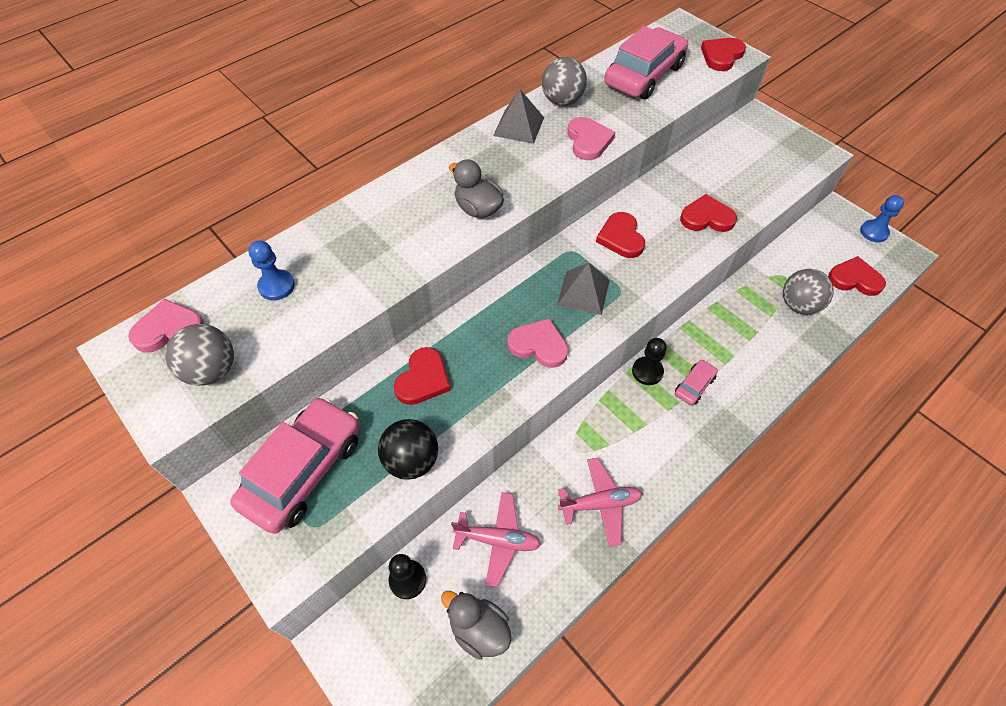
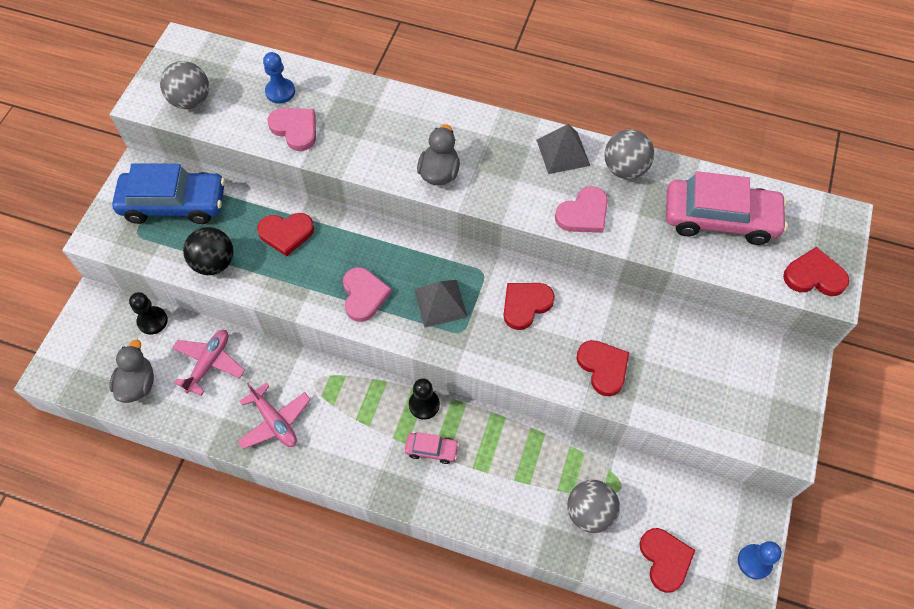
camera: 60 degrees right, 5 degrees up
pink heart [128,299,204,353] -> pink heart moved to [267,108,316,151]
pink car [230,397,360,534] -> blue car [112,163,225,224]
pink plane [451,492,541,587] -> pink plane turned 135 degrees counterclockwise [172,330,245,396]

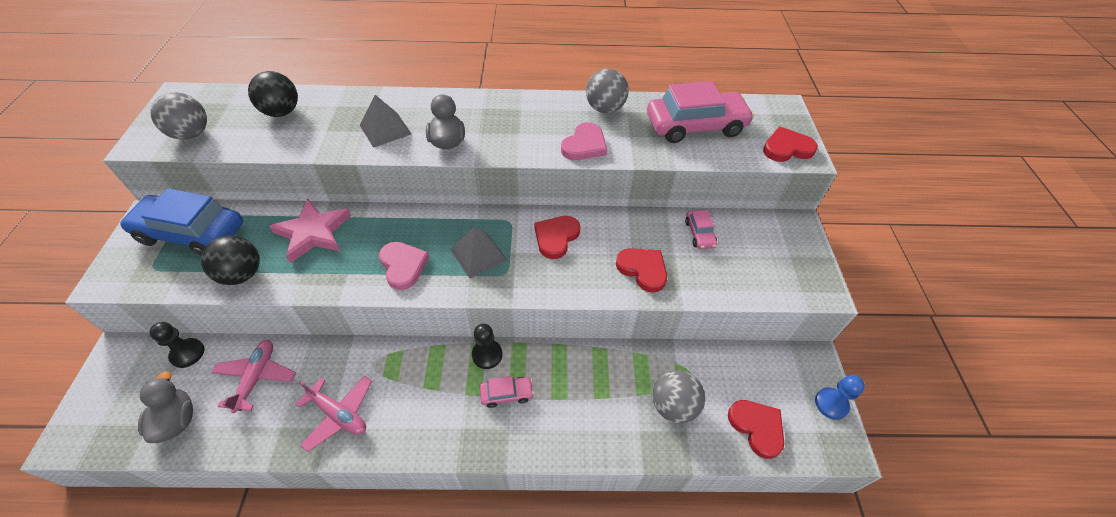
camera: 20 degrees left, 10 degrees down
blue car [112,163,225,224] -> blue car turned 150 degrees counterclockwise [120,189,243,256]
red heart [257,213,314,256] -> pink star [269,199,351,263]
blue pawn [263,52,295,104] -> black ball [248,71,298,117]
pink heart [267,108,316,151] -> none
grey pyramid [536,124,590,174] -> grey pyramid moved to [360,95,412,148]
none -> pink car [685,210,717,249]

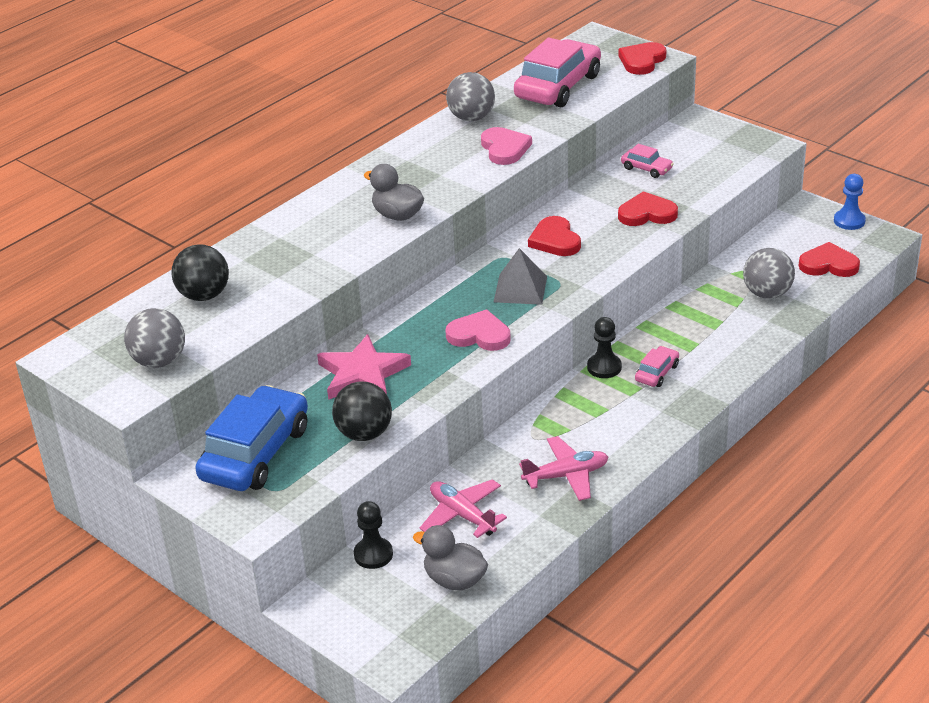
camera: 45 degrees left, 15 degrees down
blue car [120,189,243,256] -> blue car turned 150 degrees clockwise [195,385,308,491]
grey pyramid [360,95,412,148] -> none

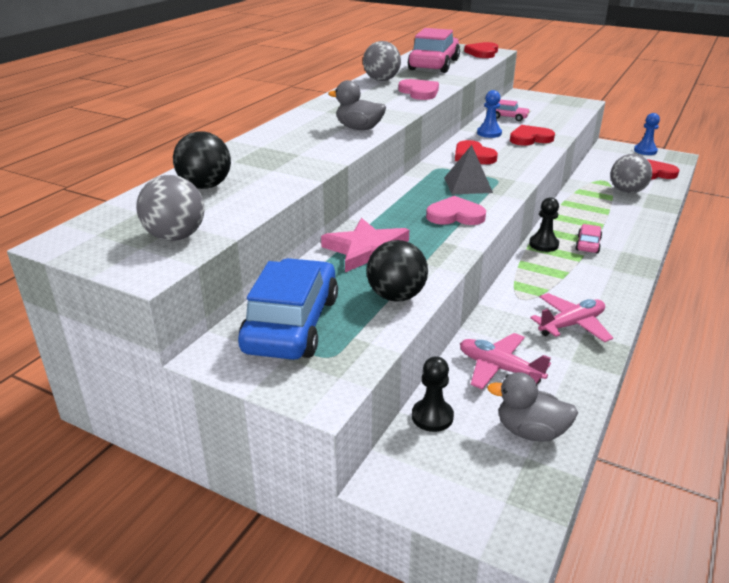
camera: 15 degrees left, 5 degrees down
none -> blue pawn [477,90,502,138]

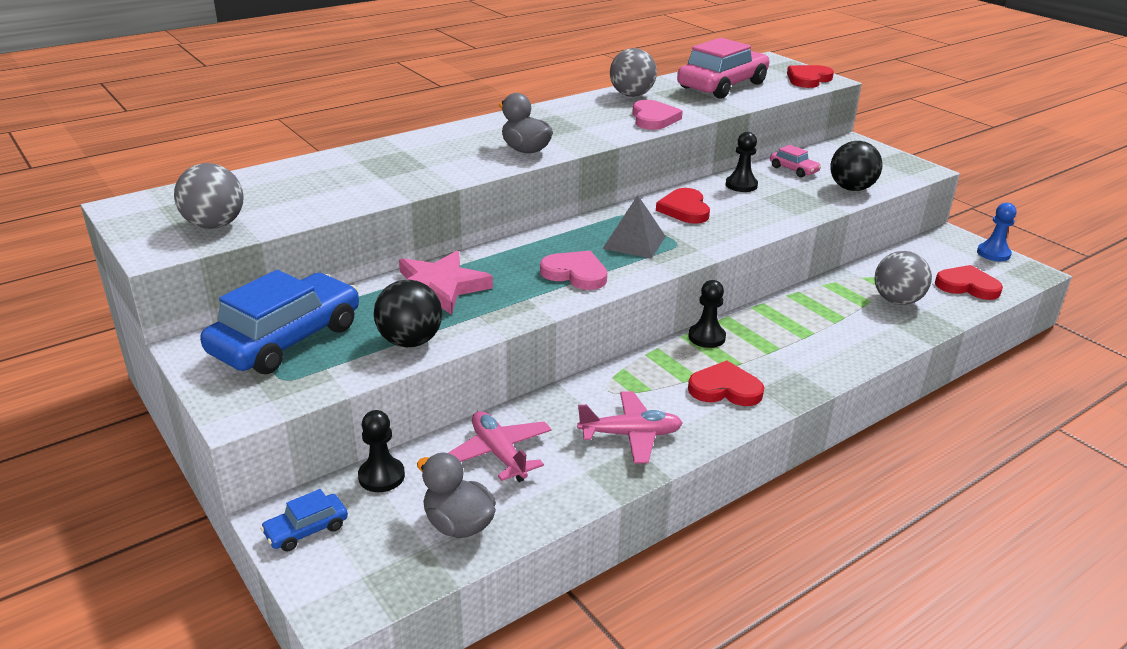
camera: 25 degrees right, 0 degrees up
black ball [173,131,231,189] -> black ball moved to [830,141,882,191]
blue pawn [477,90,502,138] -> black pawn [726,132,758,192]
red heart [510,125,555,146] -> red heart moved to [688,361,764,406]
pink car [575,224,602,253] -> none
none -> blue car [260,489,348,551]

